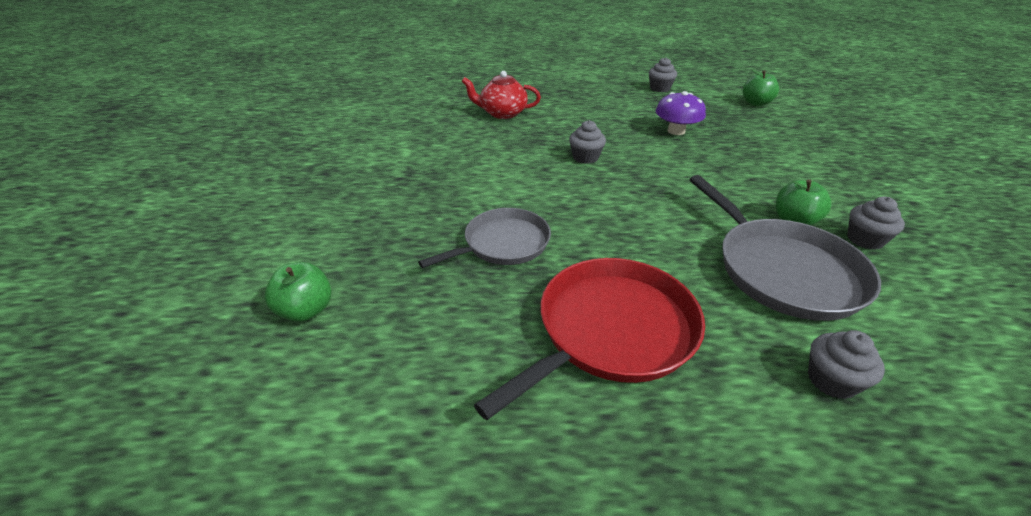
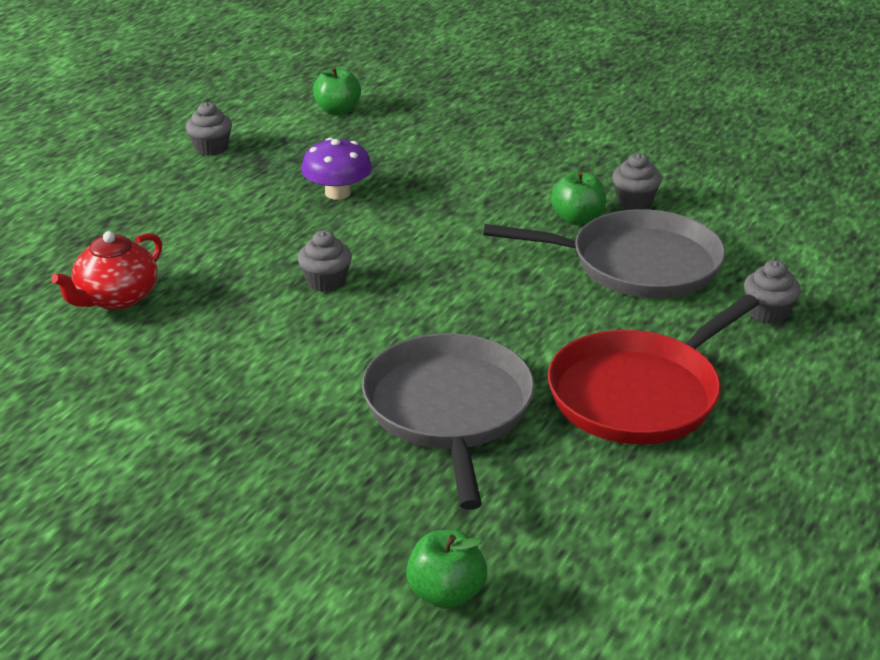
camera: 60 degrees left, 5 degrees down
grey pan [418,208,551,268] -> grey pan [362,333,535,510], size x1.52
red pan [474,258,705,420] -> red pan turned 120 degrees counterclockwise [548,294,760,444]

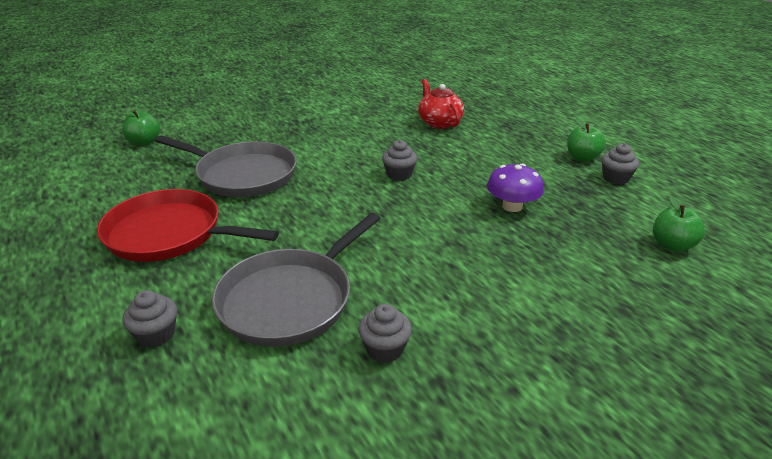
camera: 120 degrees right, 0 degrees up
red pan [548,294,760,444] -> red pan turned 60 degrees counterclockwise [97,189,279,262]
green apple [551,171,606,225] -> green apple moved to [567,119,606,162]

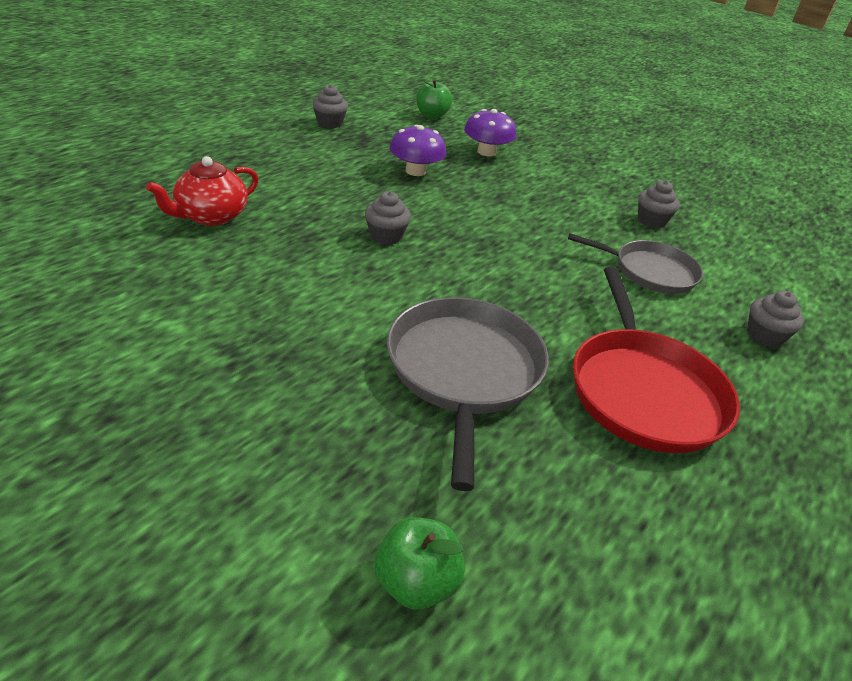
camera: 115 degrees left, 5 degrees up
grey pan [212,213,380,347] -> grey pan [568,233,703,294], size x0.66
green apple [567,119,606,162] -> none
none -> purple mushroom [464,109,516,157]

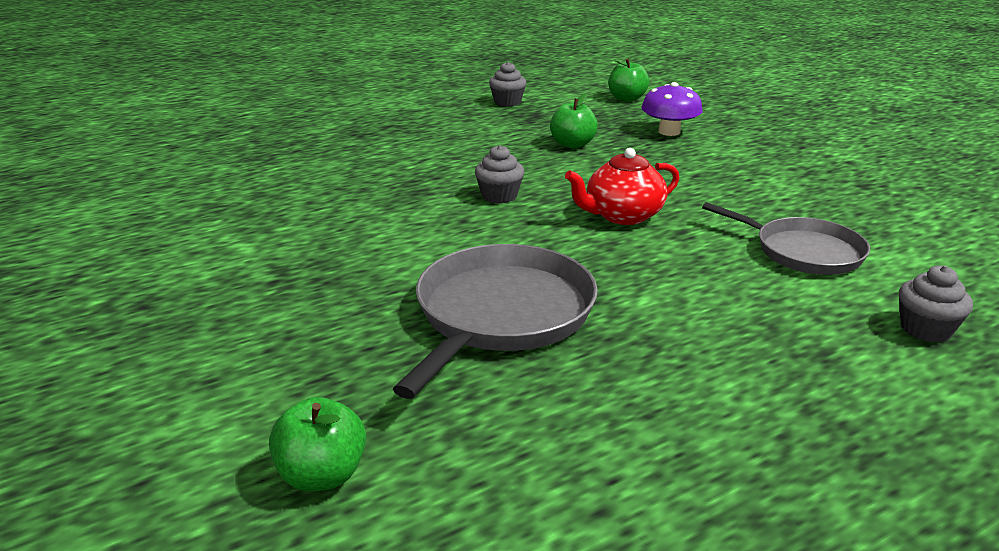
camera: 25 degrees right, 10 degrees down
red teapot [146,156,259,226] -> red teapot moved to [565,148,679,225]
purple mushroom [390,125,446,176] -> green apple [550,94,598,149]
red pan [573,267,740,453] -> none
grey cupcake [638,180,680,228] -> none

